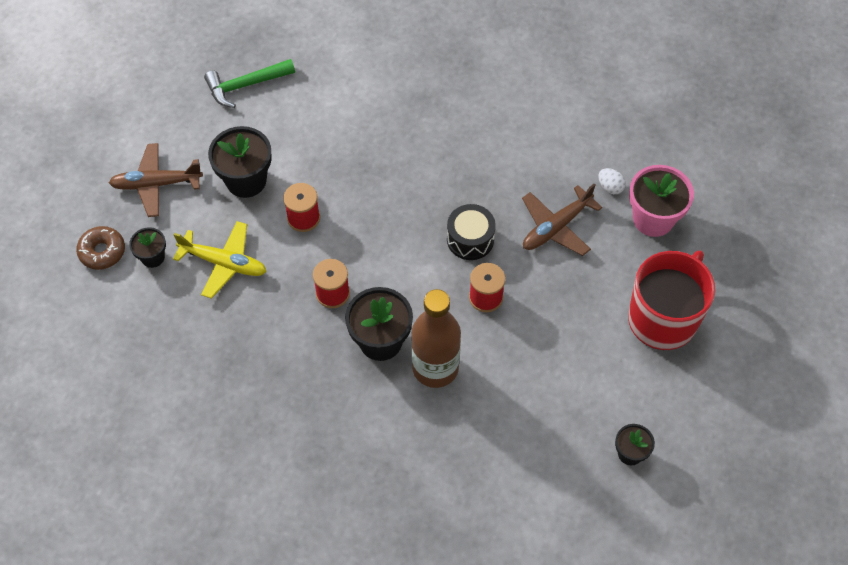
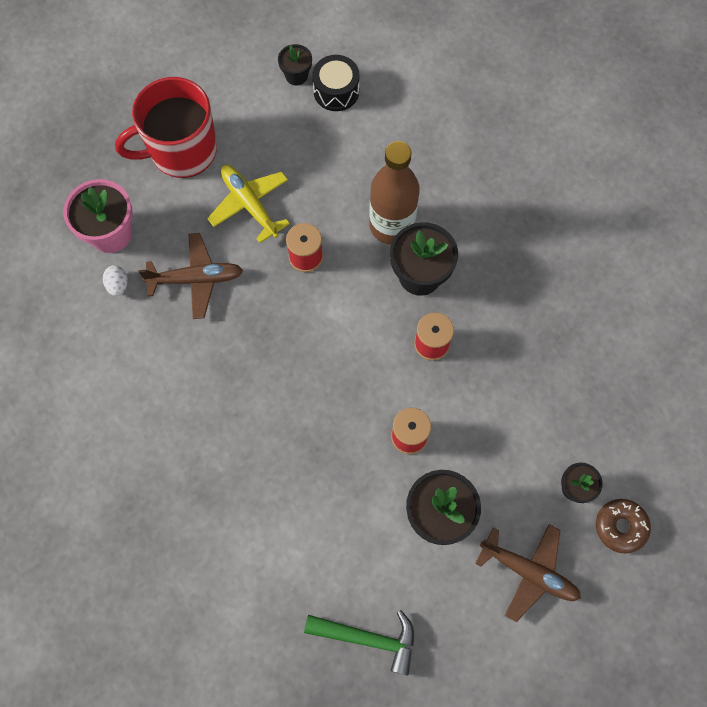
camera: 145 degrees left, 10 degrees up
yellow plane [173,221,267,299] -> yellow plane moved to [207,165,290,243]
black drum [447,204,496,260] -> black drum moved to [312,55,360,111]

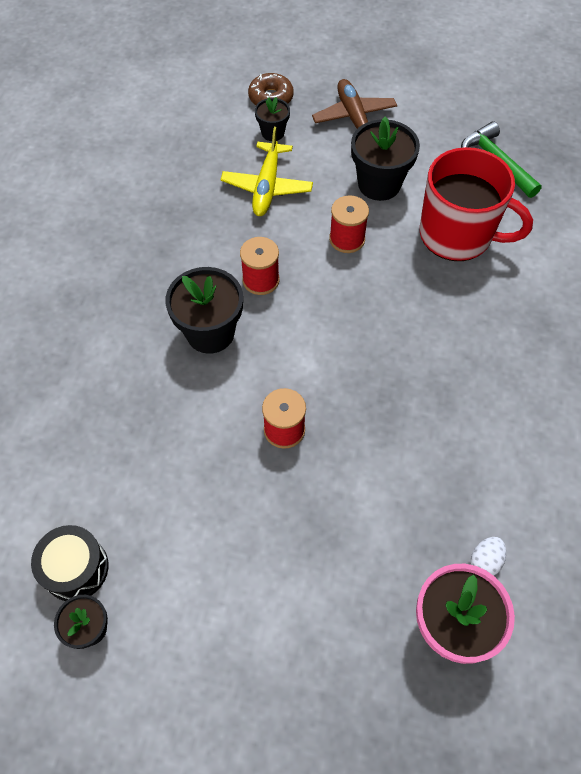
camera: 135 degrees left, 10 degrees down
red mug [115,77,217,178] -> red mug moved to [420,147,533,261]
brown plane [138,233,243,319] -> none
yellow plane [207,165,290,243] -> yellow plane moved to [220,127,313,216]
brown bottle [369,141,419,244] -> none

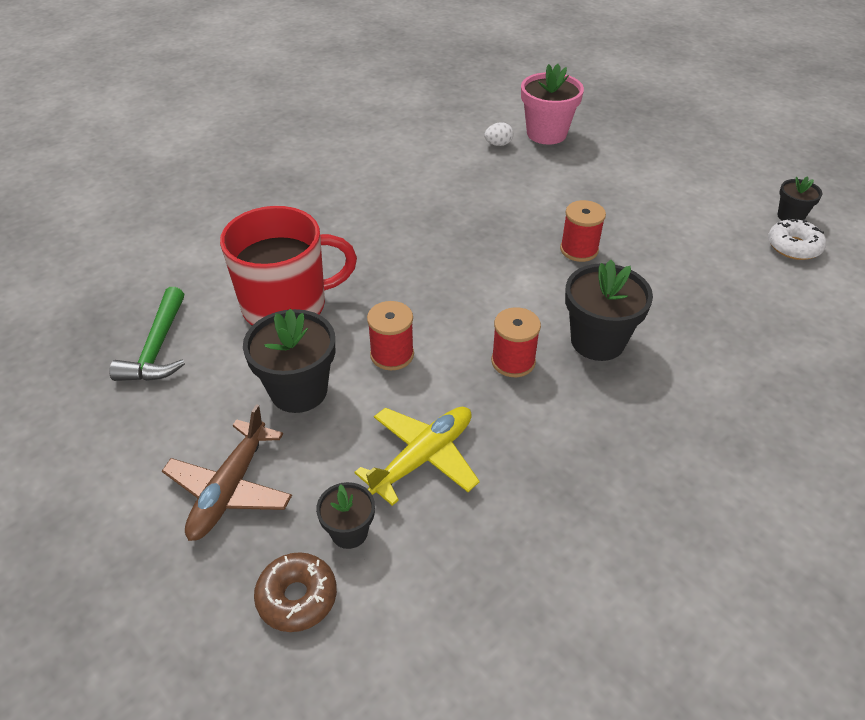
camera: 145 degrees left, 15 degrees down
black drum [31,525,108,601] -> white donut [768,218,826,260]
red mug [420,147,533,261] -> red mug turned 105 degrees clockwise [220,206,357,326]

